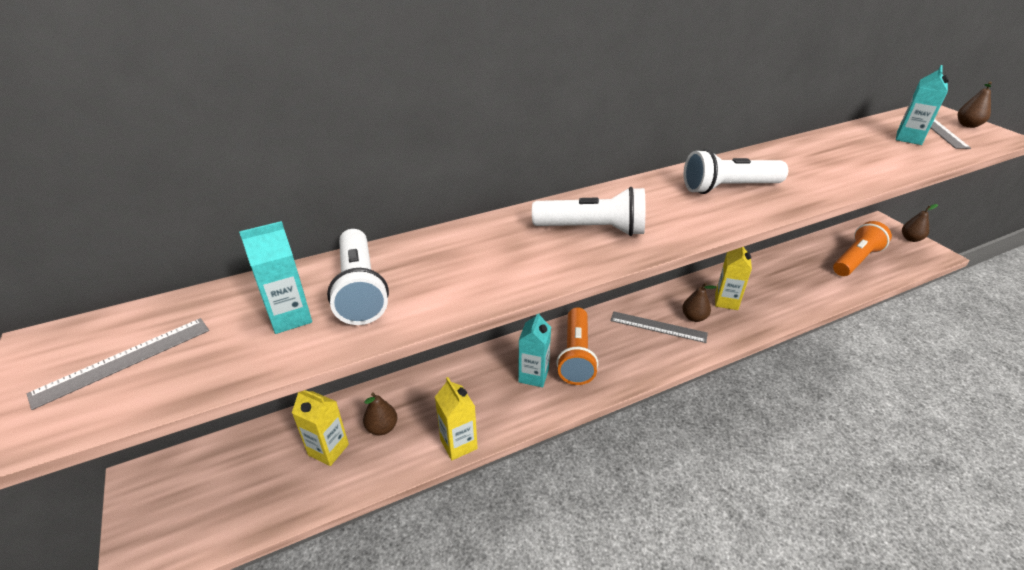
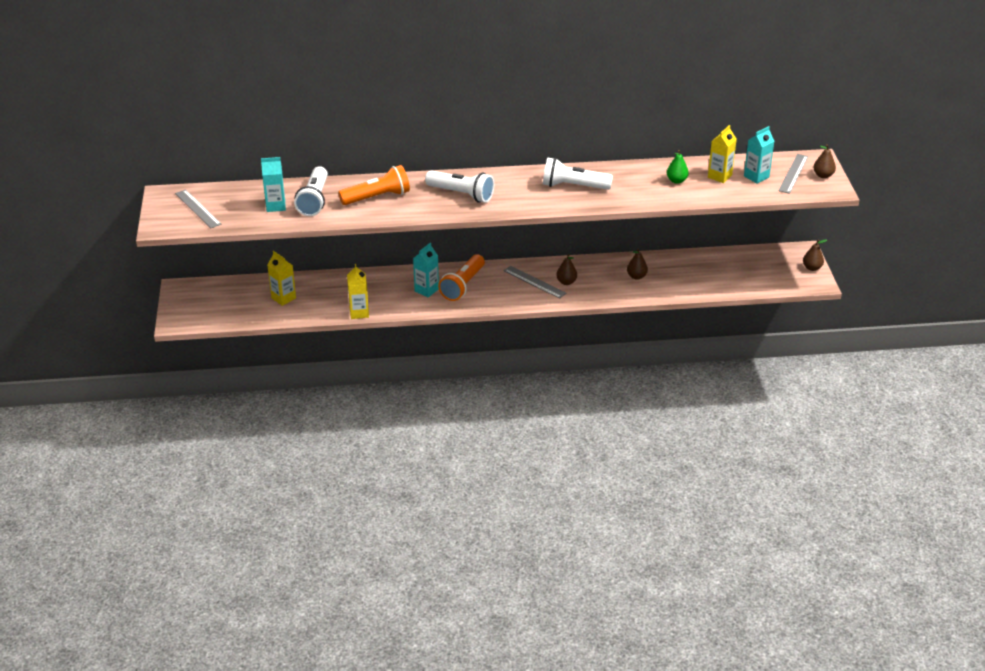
camera: 20 degrees right, 0 degrees up
grey ruler [27,318,209,410] -> grey ruler turned 75 degrees clockwise [175,189,222,228]
brown pear [363,392,397,435] -> brown pear moved to [627,249,648,280]
yellow carton [715,247,752,310] -> yellow carton moved to [708,125,737,183]
orange flashlight [833,221,892,276] -> orange flashlight moved to [338,165,410,205]
none -> green pear [667,150,689,184]

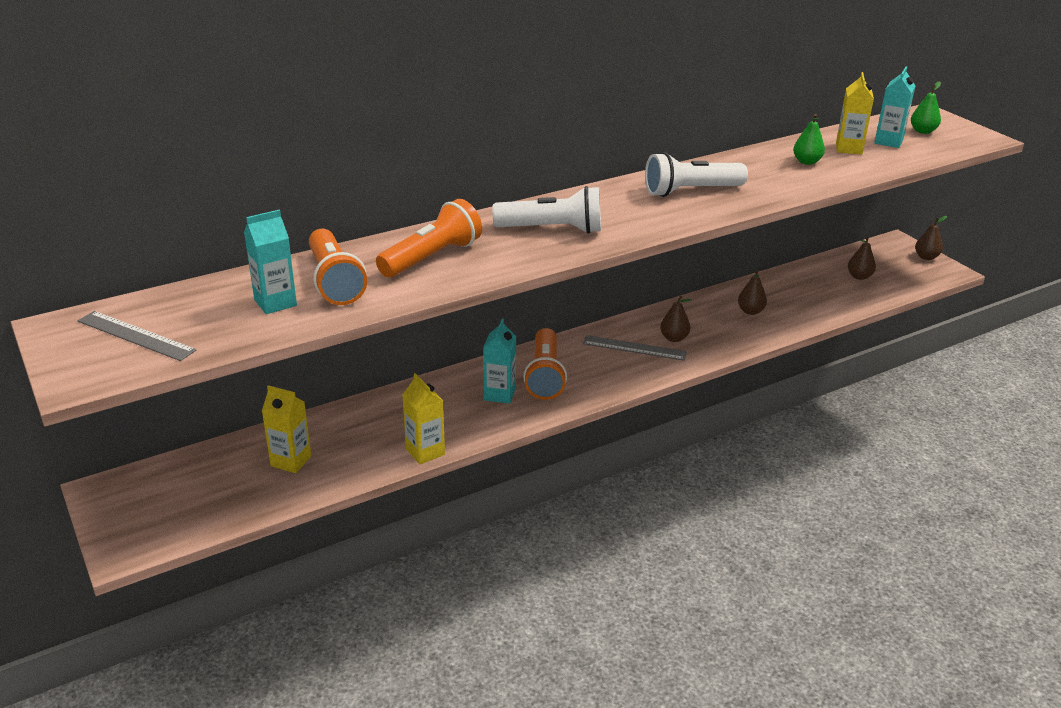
camera: 25 degrees left, 5 degrees down
white flashlight [294,166,328,216] -> orange flashlight [309,229,367,305]
grey ruler [778,154,809,194] -> green pear [911,81,941,134]
brown pear [813,144,836,178] -> brown pear moved to [848,237,876,280]

